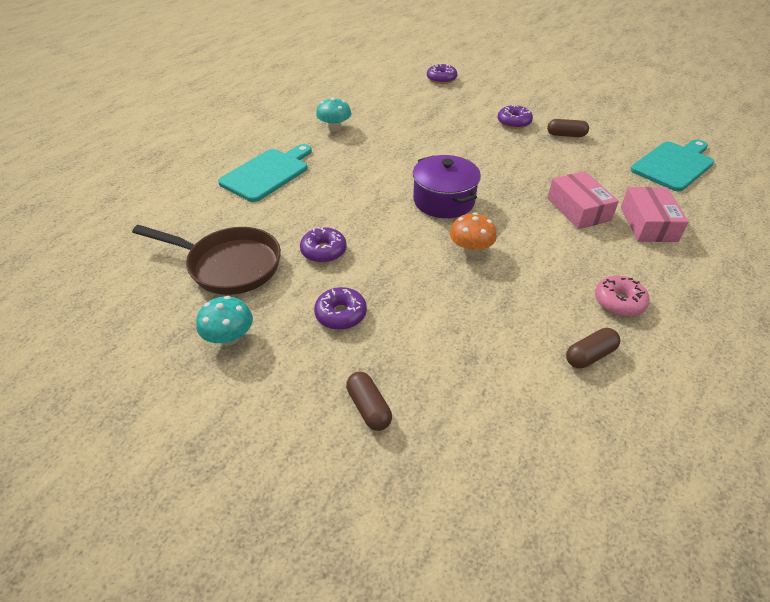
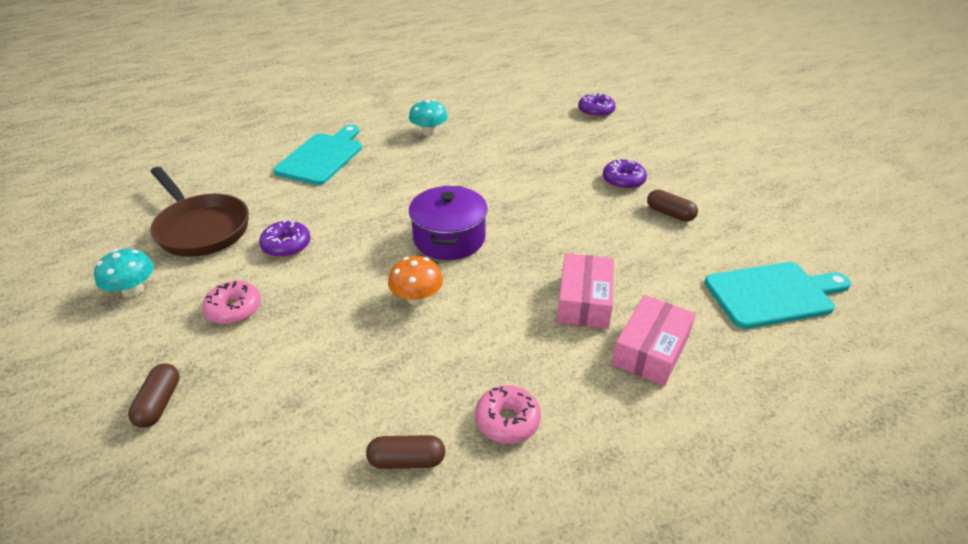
camera: 30 degrees right, 5 degrees down
turquoise cutting board [218,144,312,202] -> turquoise cutting board turned 45 degrees counterclockwise [273,125,362,185]
purple donut [314,287,367,330] -> pink donut [202,281,261,324]

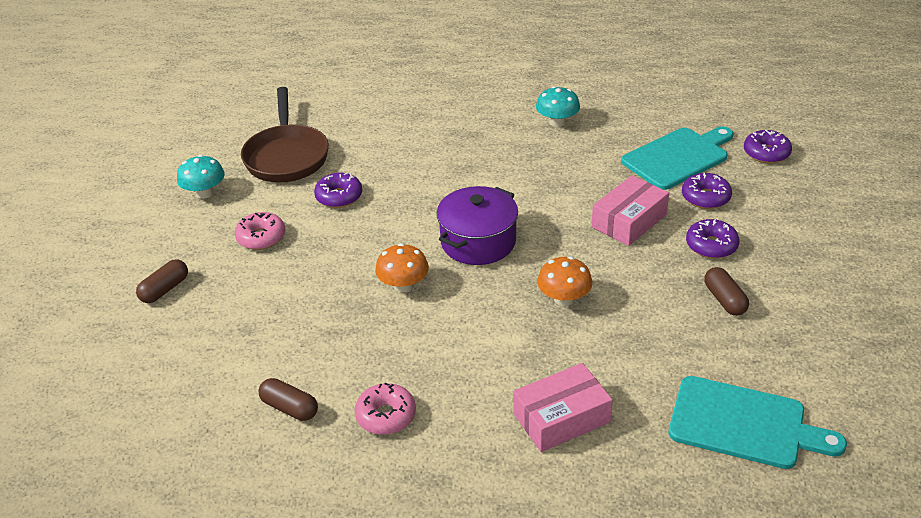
camera: 35 degrees right, 0 degrees up
turquoise cutting board [273,125,362,185] -> turquoise cutting board moved to [621,126,733,190]
pink box [557,253,614,329] -> pink box moved to [592,175,669,246]
none -> orange mushroom [537,256,592,306]
none -> purple donut [682,173,732,209]

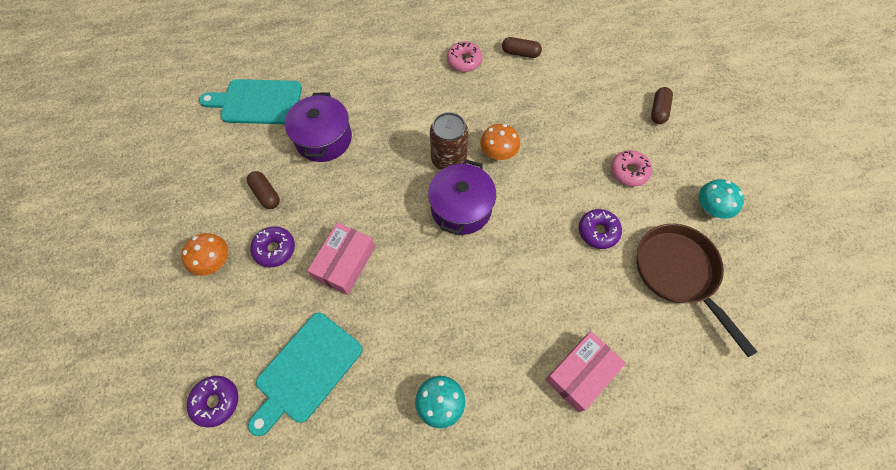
camera: 160 degrees right, 25 degrees up
pink box [513,363,613,452] -> pink box moved to [545,331,626,412]
orange mushroom [537,256,592,306] -> orange mushroom moved to [181,233,228,276]
purple donut [682,173,732,209] -> none
none -> purple pot [285,93,352,162]
none -> brown can [430,112,468,170]

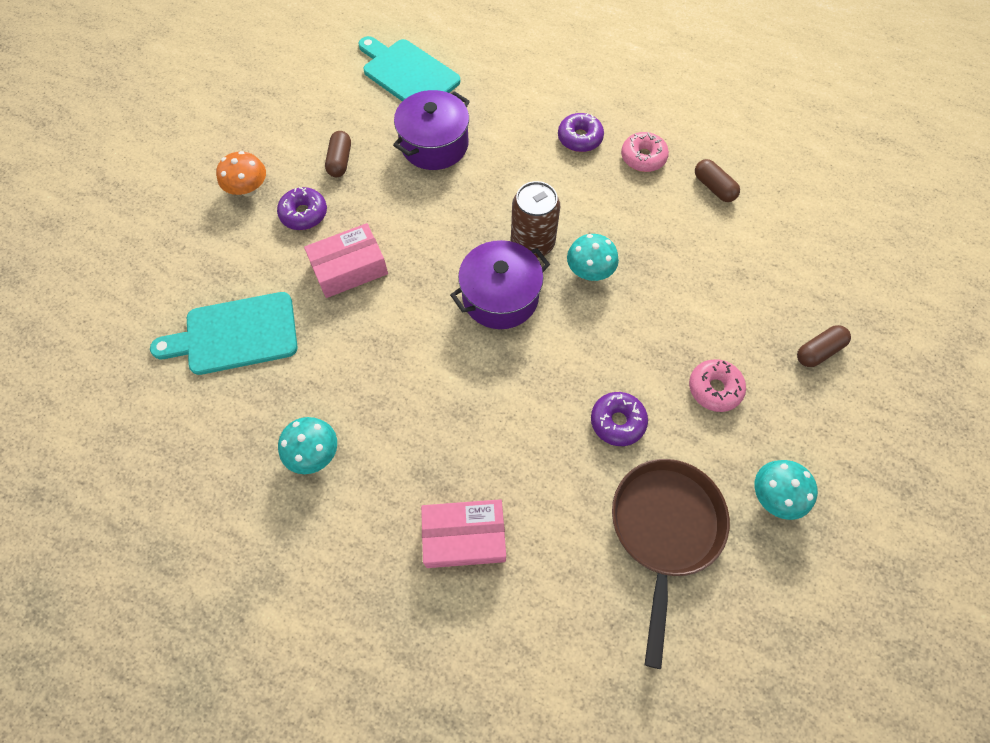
camera: 40 degrees right, 0 degrees up
purple donut [187,376,238,428] -> purple donut moved to [558,113,604,152]
orange mushroom [480,124,520,160] -> turquoise mushroom [567,234,619,281]

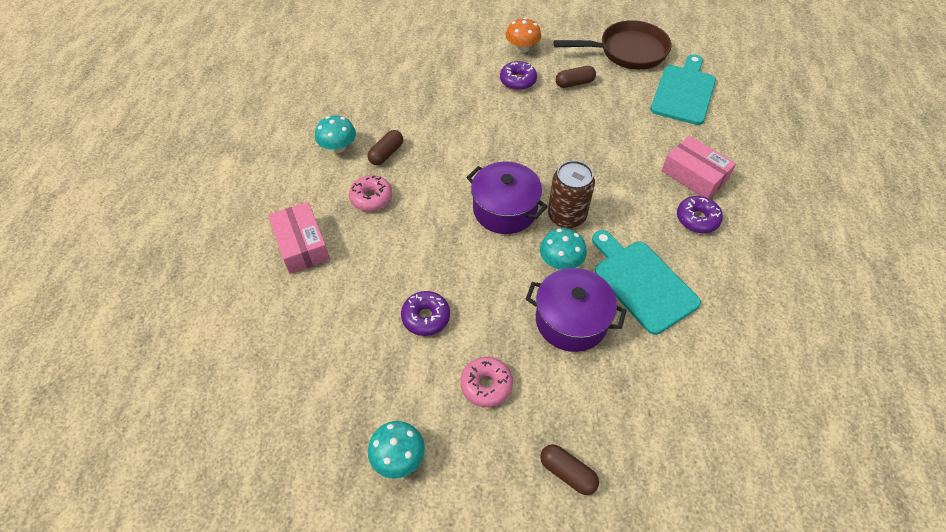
camera: 70 degrees right, 10 degrees down
turquoise cutting board [150,292,298,375] -> turquoise cutting board moved to [592,230,701,335]
pink box [304,223,388,298] -> pink box moved to [662,136,736,198]
purple pot [393,90,470,170] -> purple pot moved to [526,268,627,352]
brown pan [612,459,730,669] -> brown pan moved to [553,20,672,70]
pink donut [621,132,669,172] -> pink donut moved to [349,175,392,211]
brown capsule [695,159,740,202] -> brown capsule moved to [368,130,403,165]

